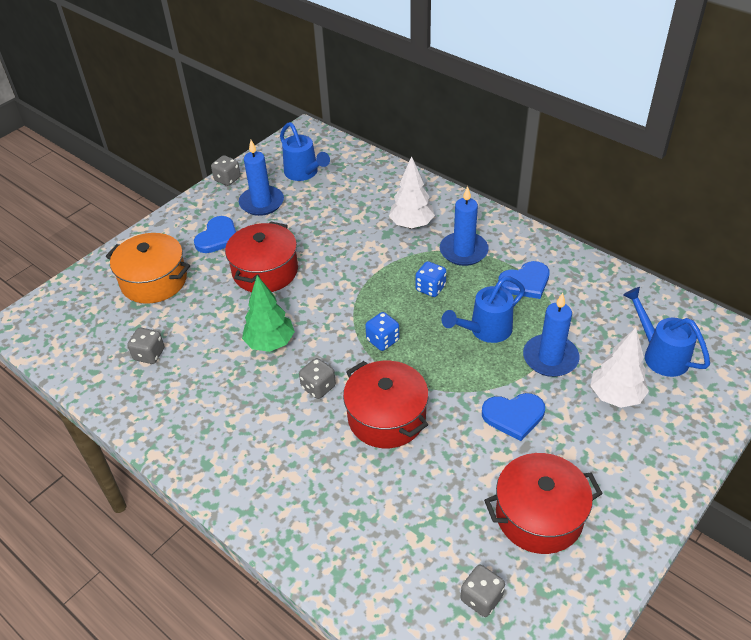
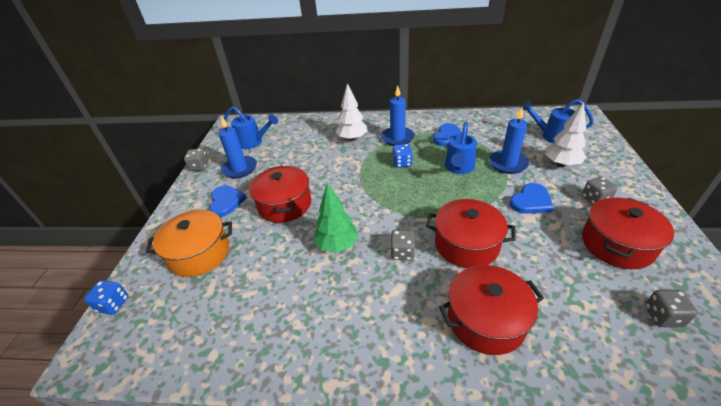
camera: 35 degrees left, 5 degrees down
grey dice [127,328,164,364] -> grey dice moved to [582,177,618,205]
blue dice [365,312,399,351] -> blue dice moved to [84,280,128,315]
none -> red pot [439,265,544,355]

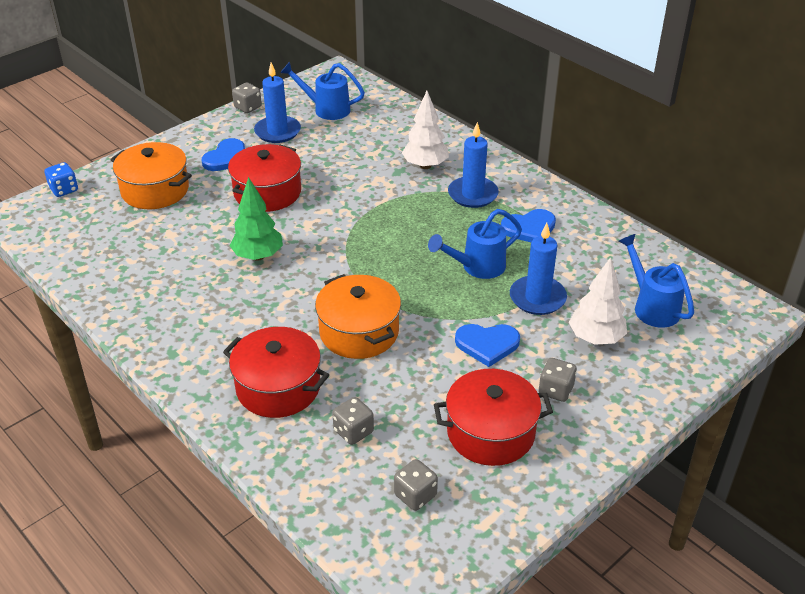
camera: 40 degrees right, 0 degrees up
blue watering can [224,106,278,149] -> blue watering can turned 135 degrees clockwise [280,62,365,120]
grey dice [390,230,415,260] -> grey dice moved to [332,397,374,445]
blue dice [393,144,413,168] -> none
red pot [426,199,516,268] -> orange pot [315,274,401,359]

